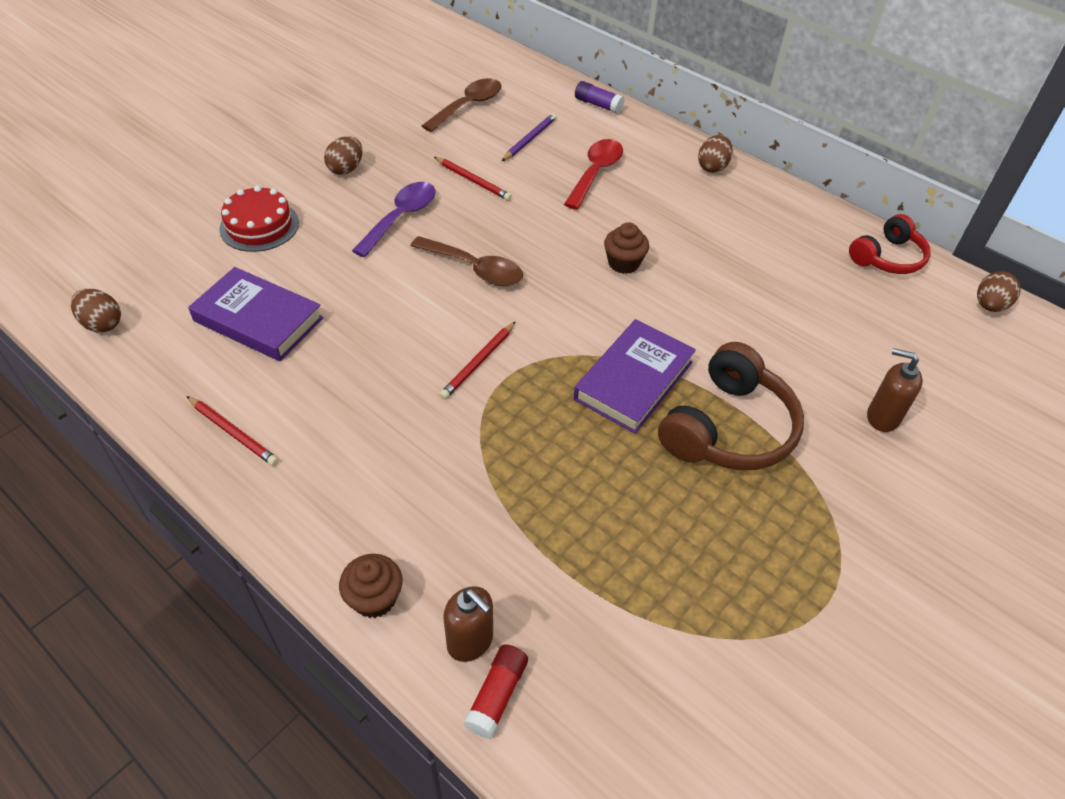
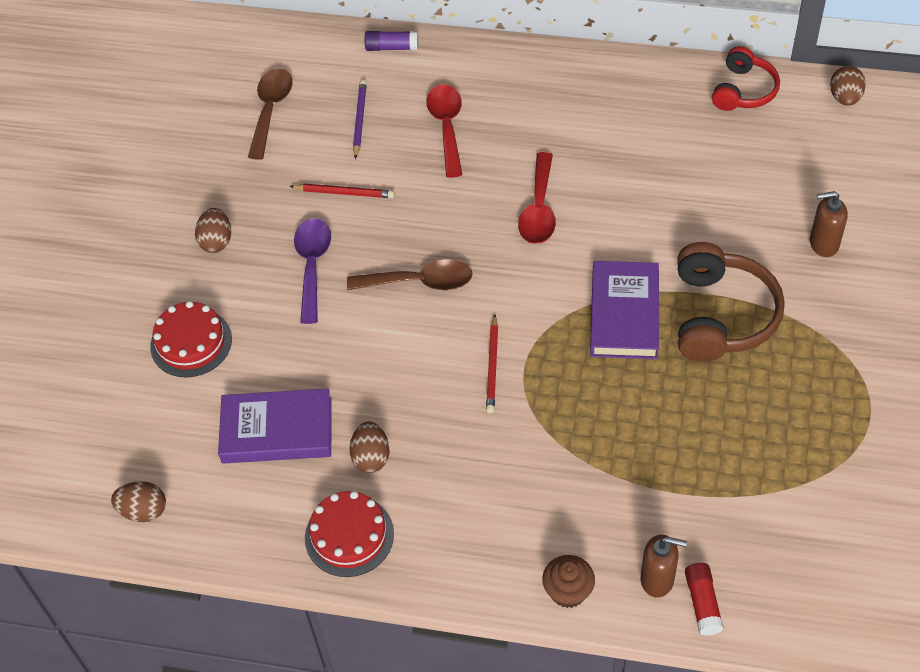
camera: 25 degrees left, 5 degrees up
red pencil [186,396,279,466] -> red cake [305,491,394,577]
brown cupcake [604,222,649,274] -> red spoon [518,152,556,244]
brown egg [698,135,733,173] -> brown egg moved to [350,421,390,473]

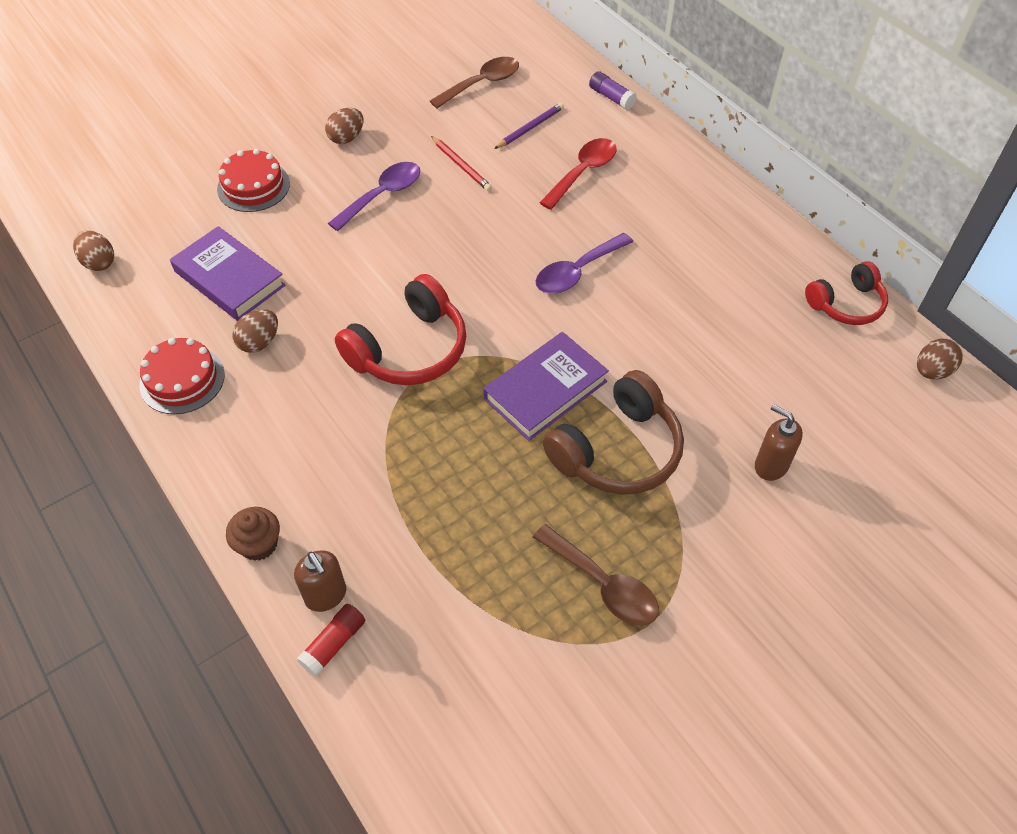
camera: 40 degrees right, 0 degrees up
brown spoon [347,259,473,290] -> brown spoon moved to [533,524,659,626]
red pencil [486,314,498,413] -> red headphones [335,274,466,385]
red spoon [518,152,556,244] -> purple spoon [536,233,633,294]

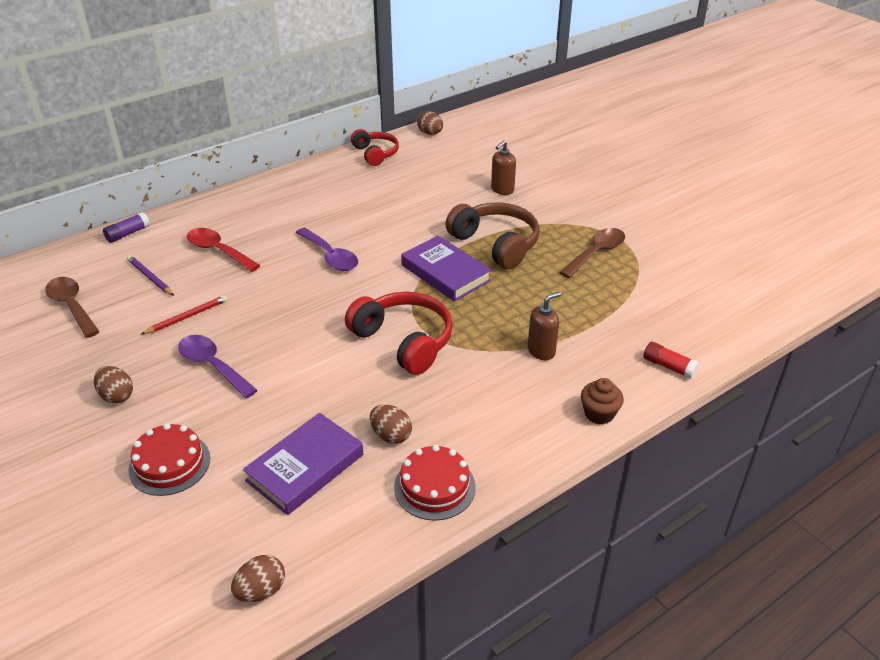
camera: 90 degrees left, 15 degrees down
brown soap dispenser [294,550,346,612] -> brown soap dispenser moved to [528,292,561,360]

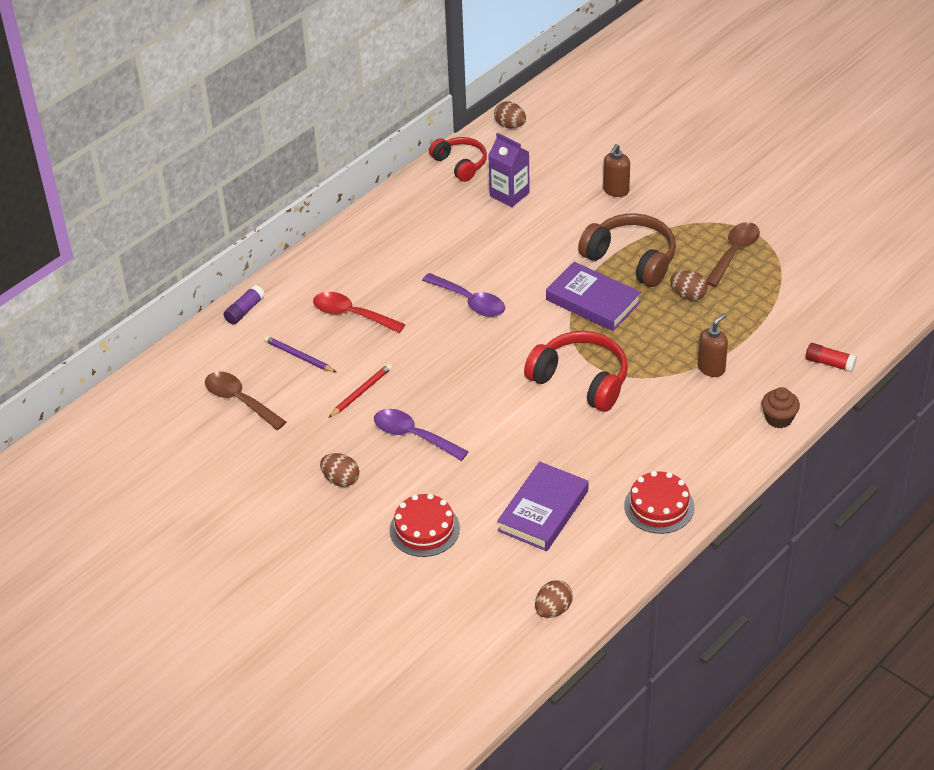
camera: 10 degrees left, 5 degrees up
brown egg [370,405,412,444] -> brown egg moved to [670,270,708,301]
none -> purple carton [488,133,530,207]

